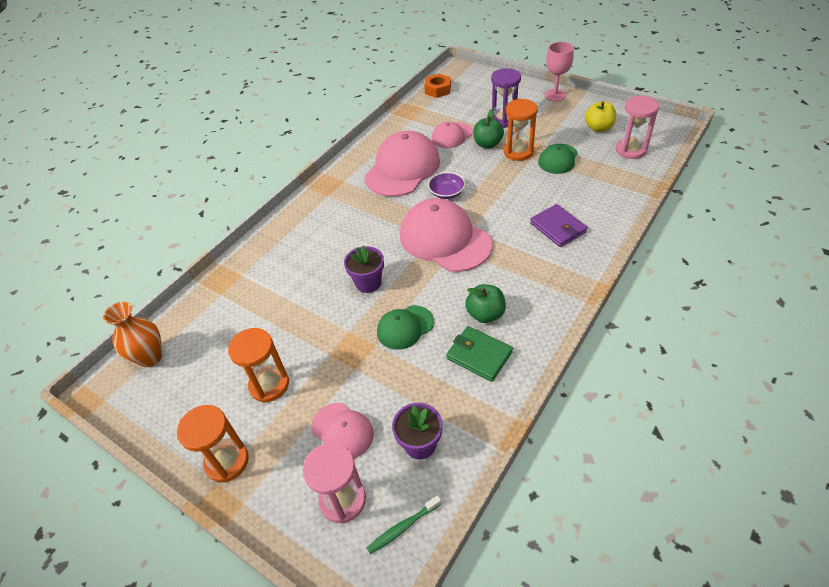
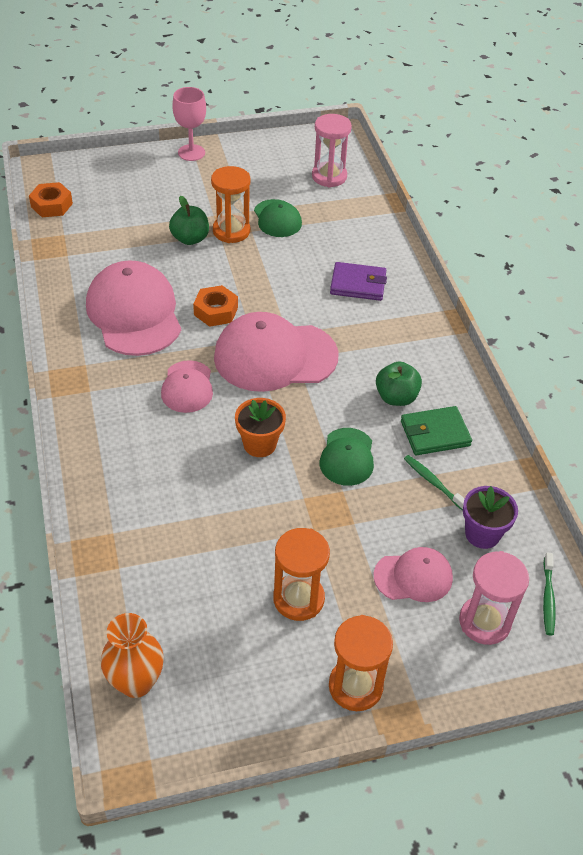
camera: 55 degrees left, 0 degrees up
purple flower pot [344,245,384,293] -> orange flower pot [235,398,286,457]
purple bowl [428,172,465,199] -> orange nut [193,285,238,327]
pink cap [432,121,473,148] -> pink cap moved to [161,360,213,413]
purple hourglass [491,68,521,128] -> none
yellow apple [585,101,616,132] -> none
none -> green toothbrush [404,455,465,511]

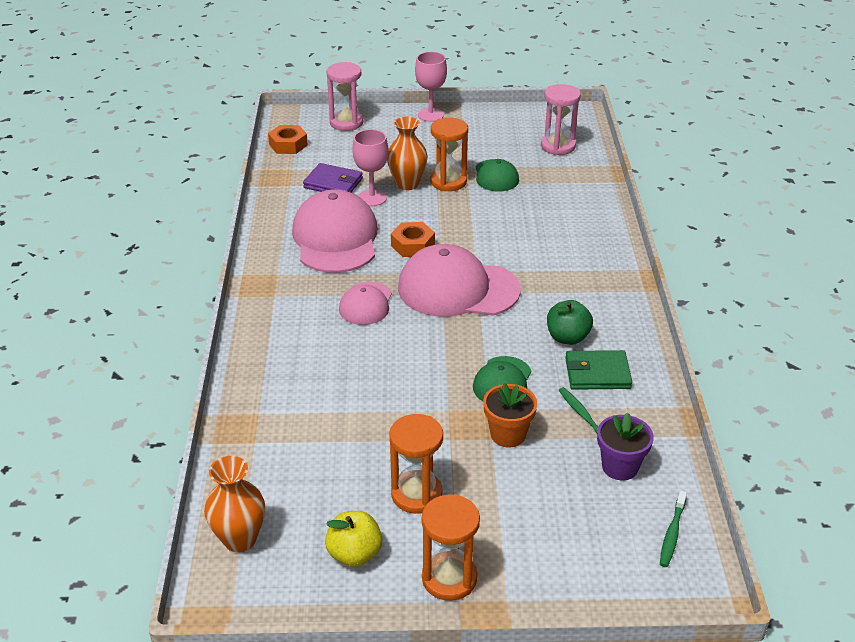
camera: 15 degrees right, 10 degrees down
green apple [169,196,209,245] -> orange vase [387,116,428,190]
orange flower pot [235,398,286,457] -> orange flower pot moved to [483,383,537,447]
purple wallet [330,262,387,301] -> purple wallet moved to [303,163,363,192]
pink cap [374,547,453,602] -> none
pink hourglass [459,551,529,645] -> pink hourglass moved to [327,62,363,131]
none -> yellow apple [325,511,383,567]
none -> pink goblet [352,129,389,206]

